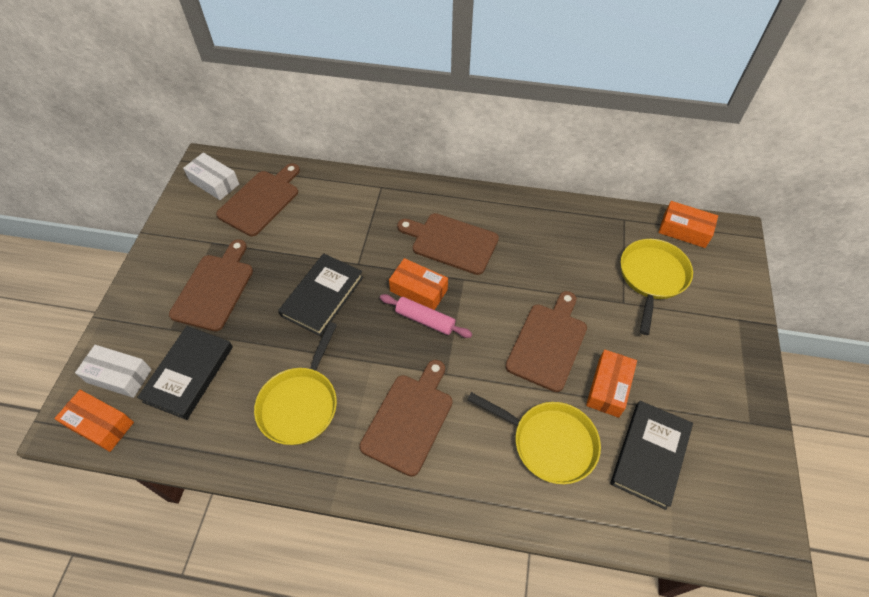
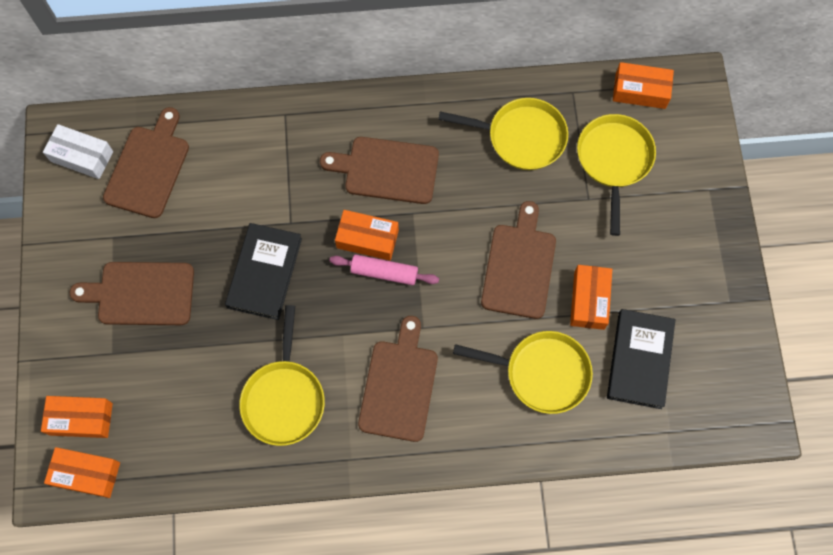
camera: 15 degrees left, 15 degrees up
white box [75,345,152,398] -> orange box [41,396,113,438]
black book [137,326,233,420] -> none
brown cutting board [169,239,253,331] -> brown cutting board turned 90 degrees counterclockwise [70,262,194,325]
none -> yellow pan [438,98,568,170]

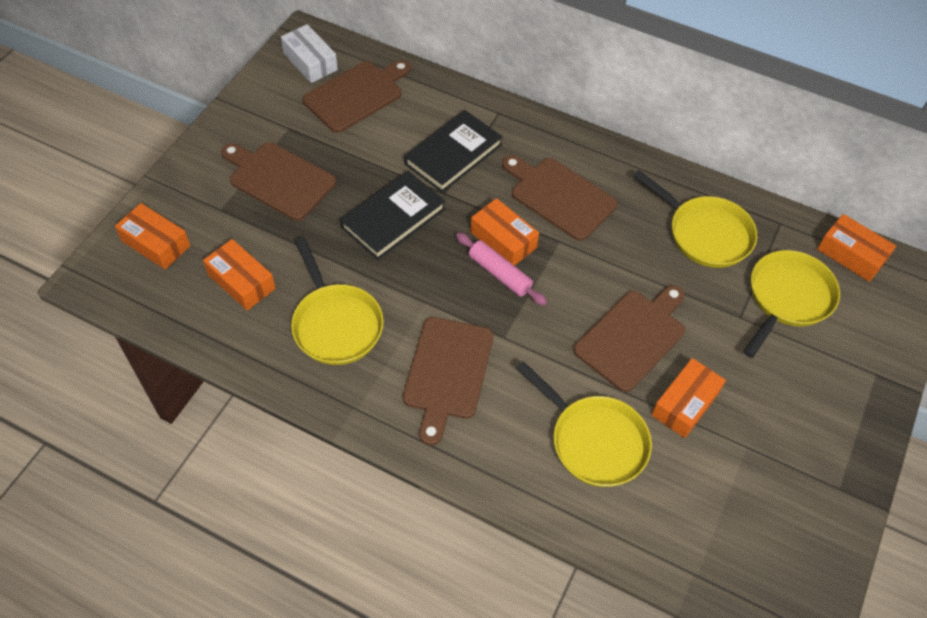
camera: 30 degrees right, 15 degrees down
orange box [44,447,120,498] -> orange box moved to [203,239,276,311]
yellow pan [239,305,325,446] -> yellow pan turned 60 degrees counterclockwise [291,238,384,365]
brown cutting board [358,316,438,442] -> brown cutting board turned 150 degrees clockwise [403,317,494,445]
black book [607,309,675,409] -> black book moved to [404,110,503,193]

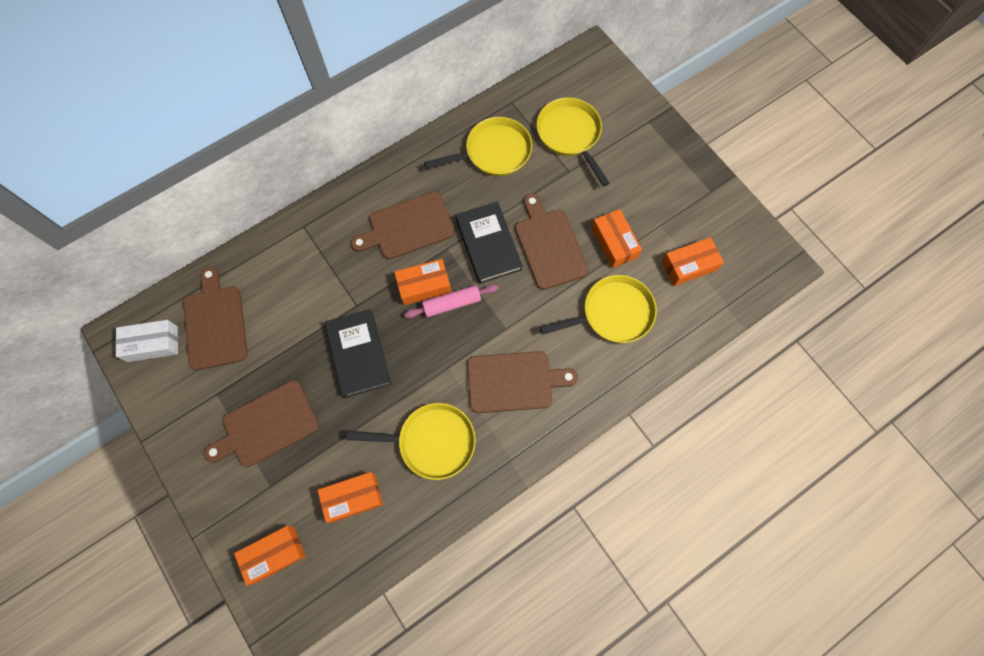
camera: 60 degrees left, 15 degrees up
brown cutting board [403,317,494,445] -> brown cutting board turned 45 degrees counterclockwise [467,351,578,413]
black book [404,110,503,193] -> black book moved to [455,202,523,284]
orange box [817,214,896,282] -> orange box moved to [662,237,724,286]

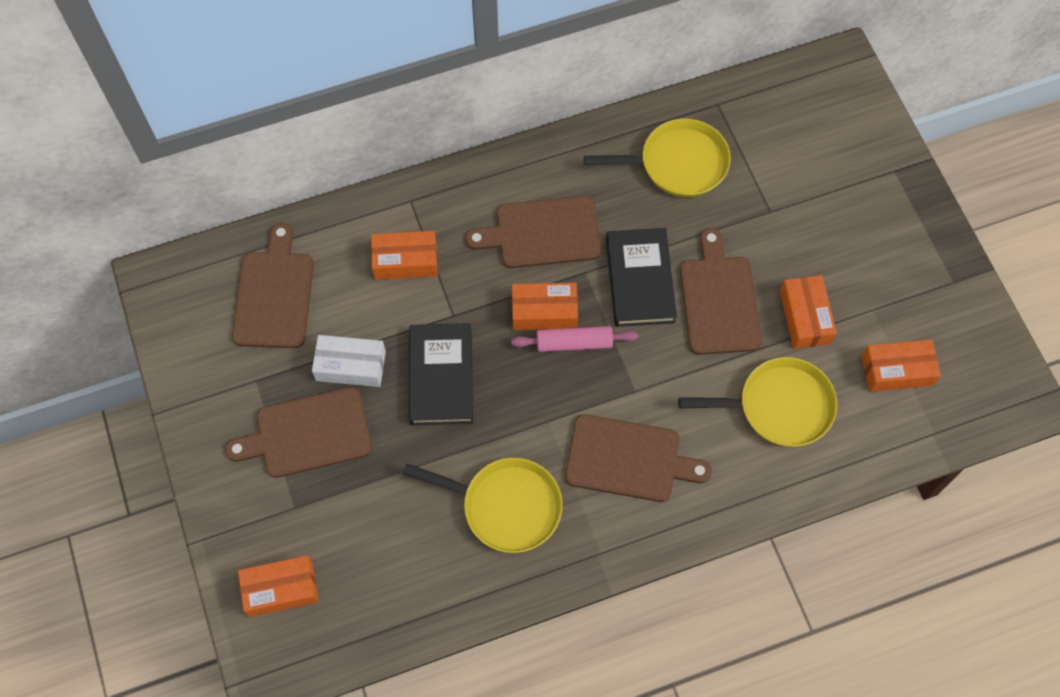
camera: 15 degrees right, 5 degrees down
white box [115,320,178,362] -> white box moved to [312,335,386,387]
orange box [318,472,383,523] -> orange box moved to [371,231,438,280]
yellow pan [537,98,609,187] -> none

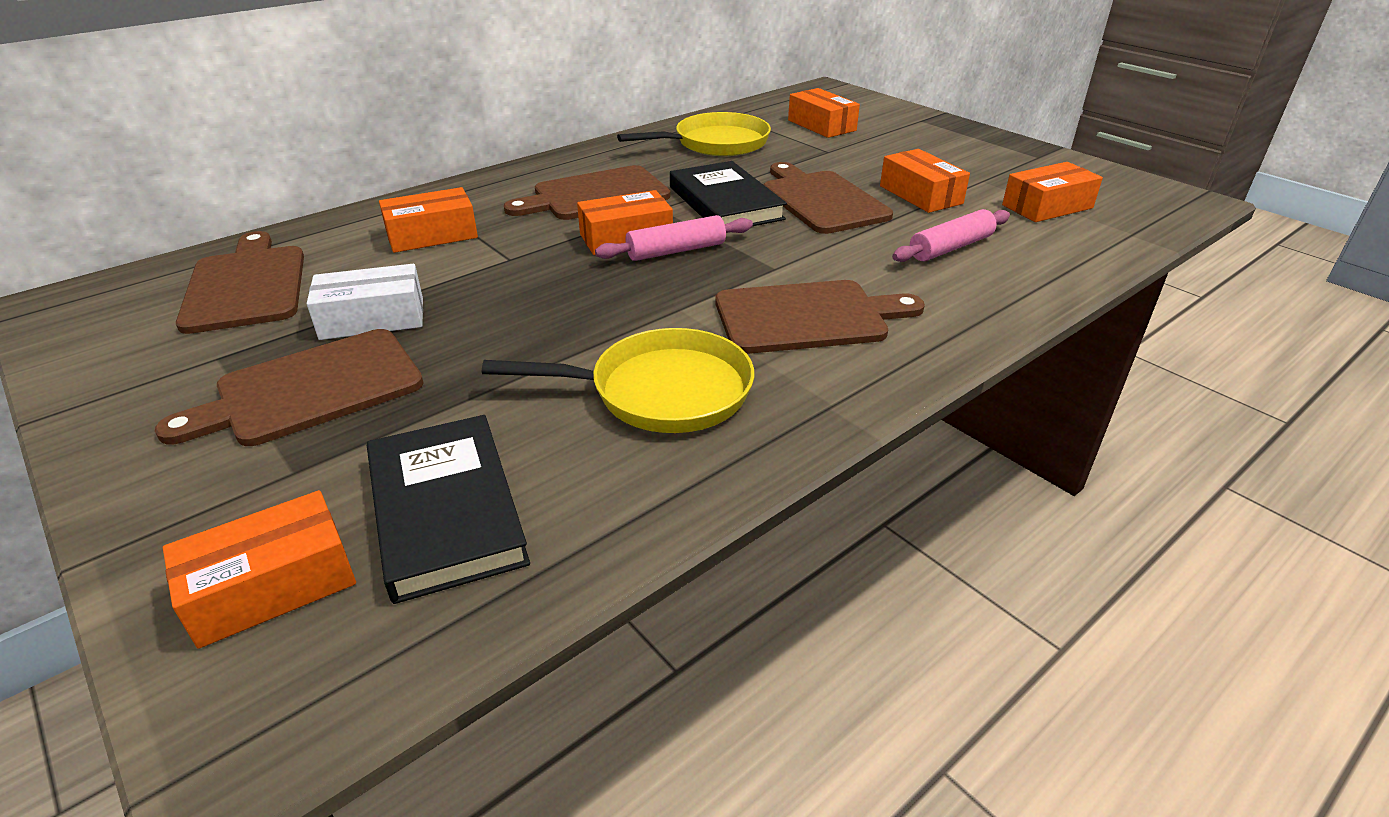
camera: 20 degrees left, 30 degrees down
black book [409,323,473,425] -> black book moved to [367,415,530,604]
yellow pan [678,357,837,447] -> pink rolling pin [892,209,1010,262]
none -> orange box [788,88,860,138]

